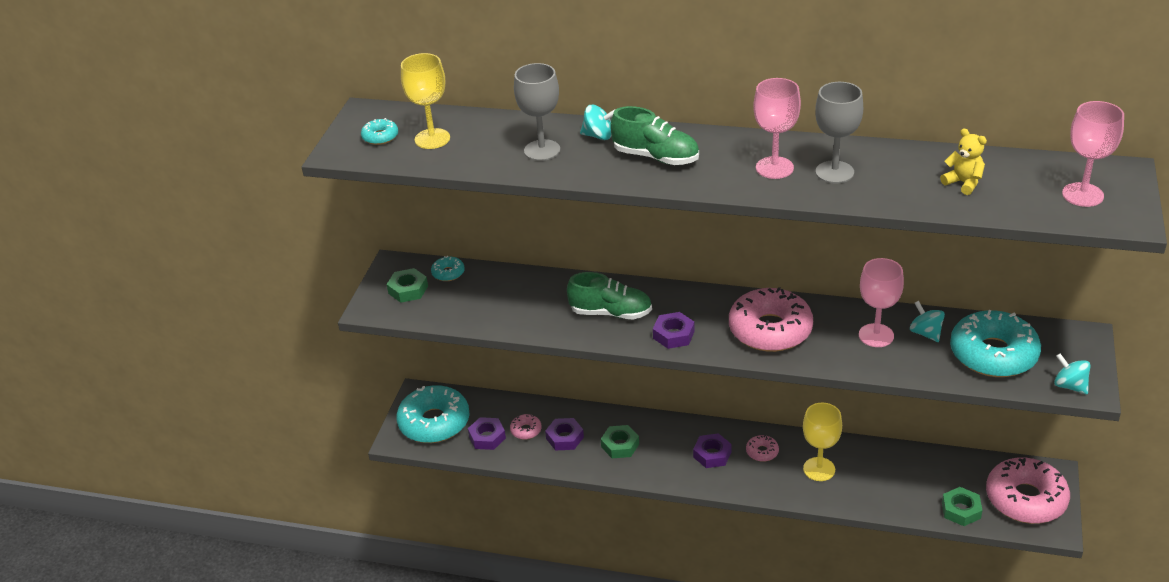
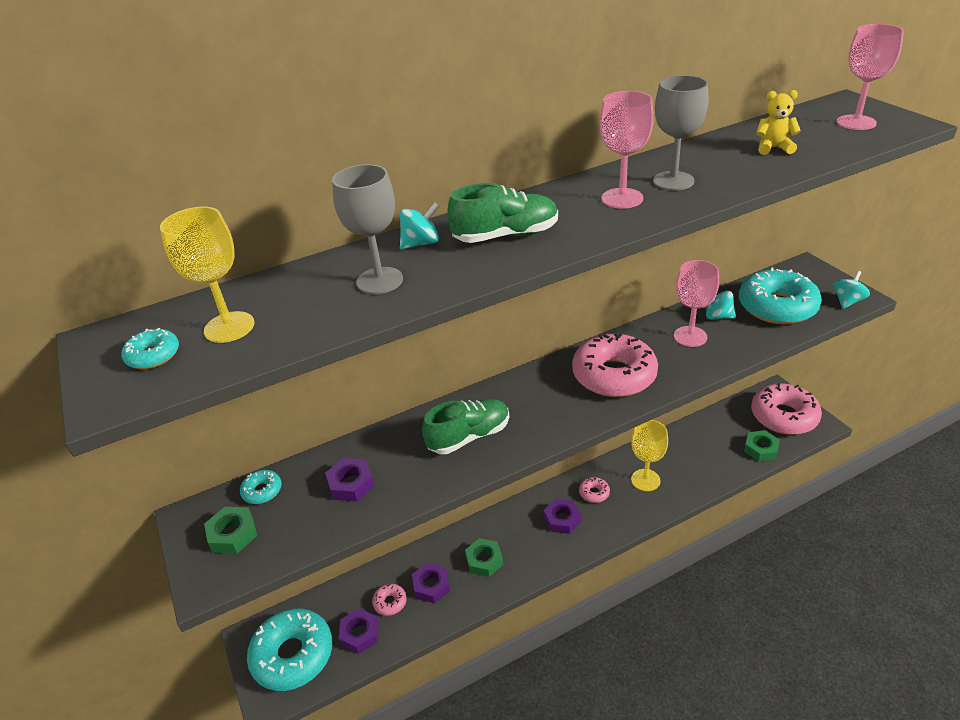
camera: 40 degrees left, 0 degrees up
purple nut [653,312,695,349] -> purple nut moved to [325,458,375,501]
turquoise spinning top [1054,353,1091,394] -> turquoise spinning top turned 120 degrees clockwise [833,271,870,309]

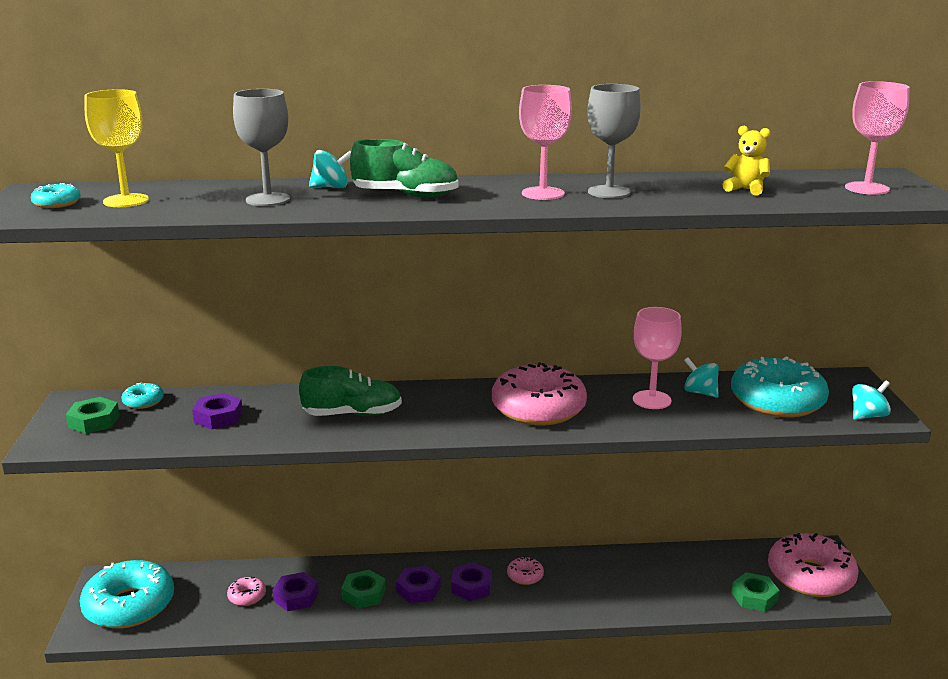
camera: 20 degrees right, 15 degrees down
purple nut [339,609,379,654] -> purple nut moved to [396,566,441,603]
yellow goblet [631,420,668,491] -> none

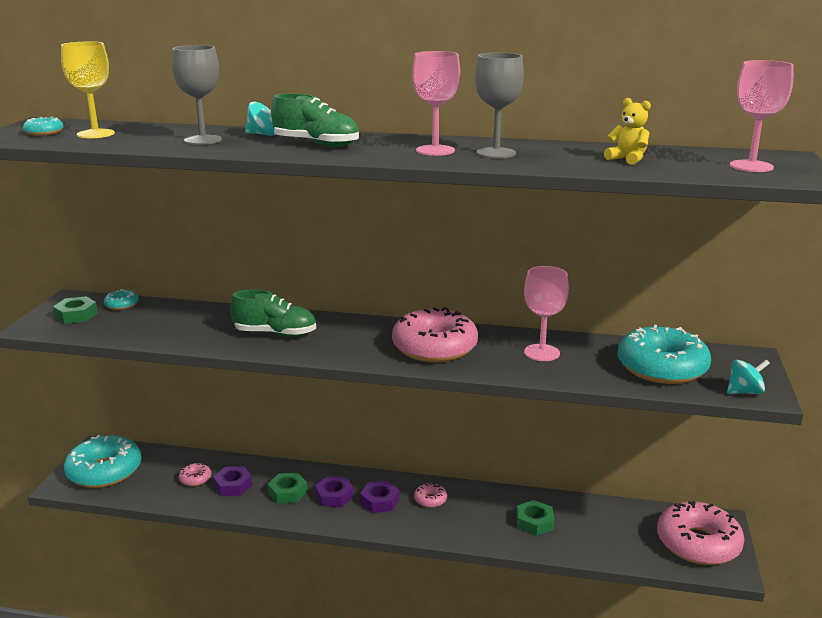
camera: 15 degrees right, 0 degrees up
purple nut [192,393,243,429] -> none
turquoise spinning top [684,357,719,398] -> none
green nut [732,572,780,612] -> green nut moved to [516,500,554,536]

